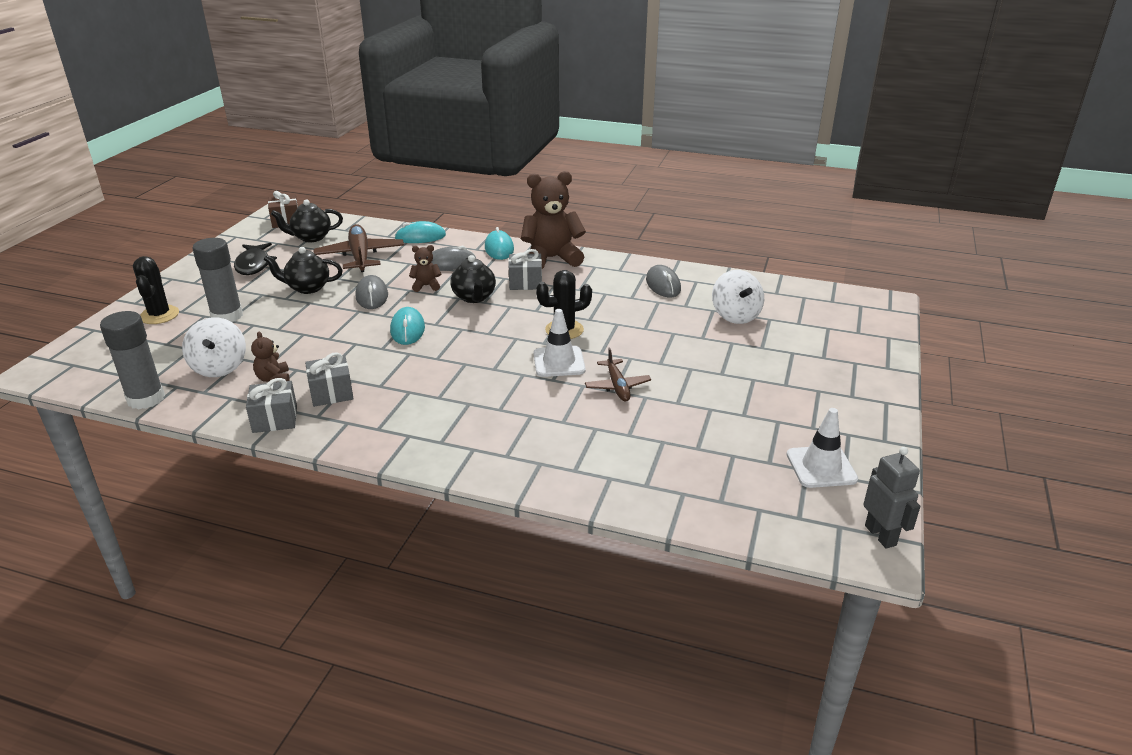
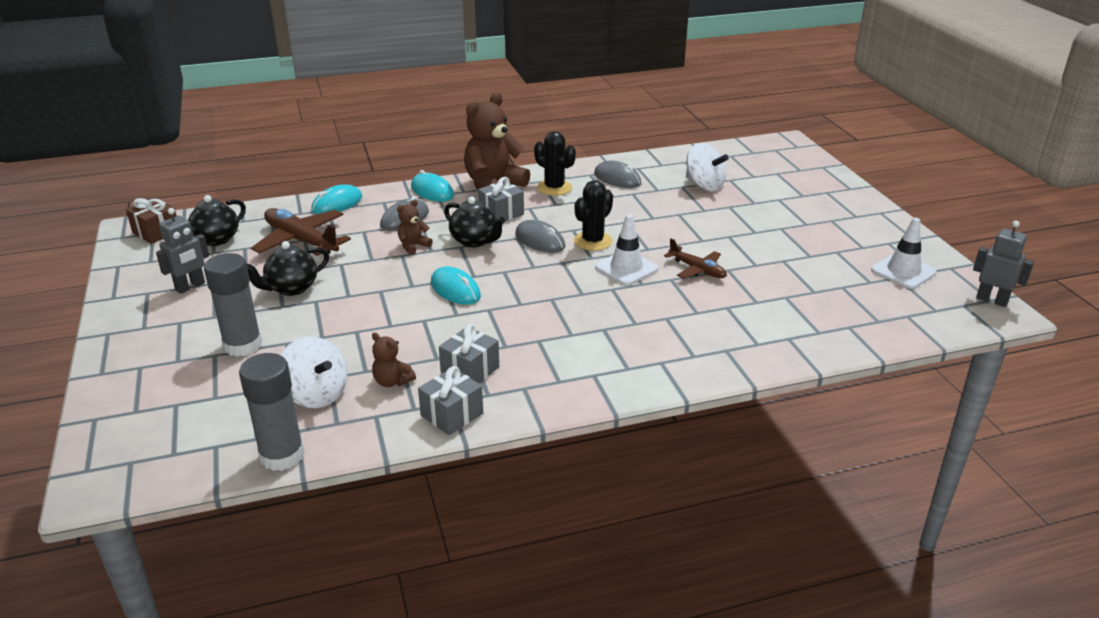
camera: 35 degrees left, 0 degrees up
black cactus [133,256,179,324] -> black cactus moved to [534,131,576,196]
black fish [234,243,277,275] -> grey robot [156,208,209,294]
grey mouse [355,275,388,309] -> grey mouse moved to [515,220,565,253]

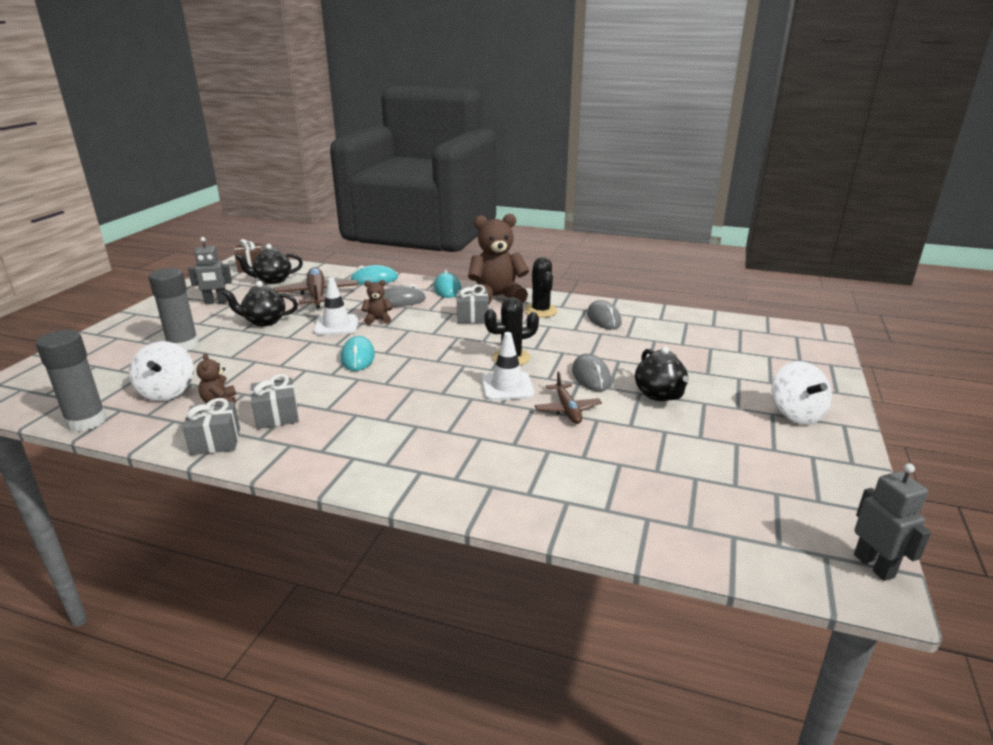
camera: 35 degrees right, 5 degrees down
black teapot [444,196,505,248] -> black teapot moved to [635,346,689,401]
grey mouse [515,220,565,253] -> grey mouse moved to [572,354,611,391]
white spinning top [686,143,729,191] -> white spinning top moved to [772,361,832,424]
white traffic cone [871,218,937,289] -> white traffic cone moved to [314,277,359,335]

